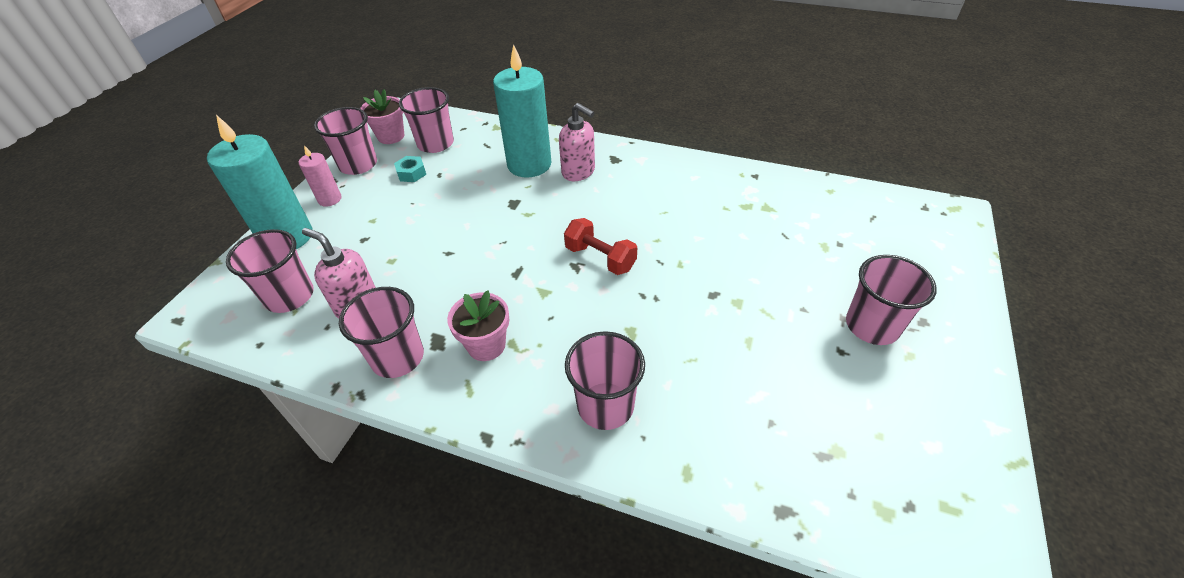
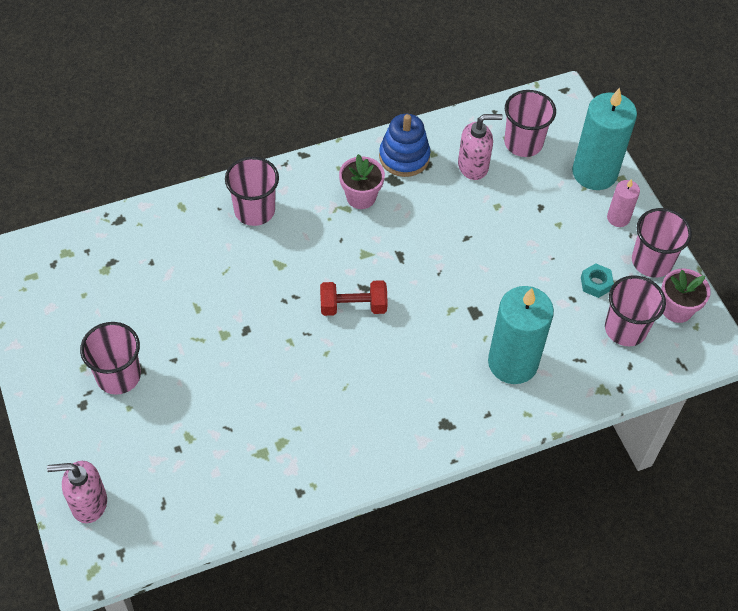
camera: 135 degrees right, 10 degrees up
pink cup [339,287,424,378] -> blue stacking toy [379,114,431,177]
pink soap dispenser [559,103,595,181] -> pink soap dispenser moved to [47,461,107,523]

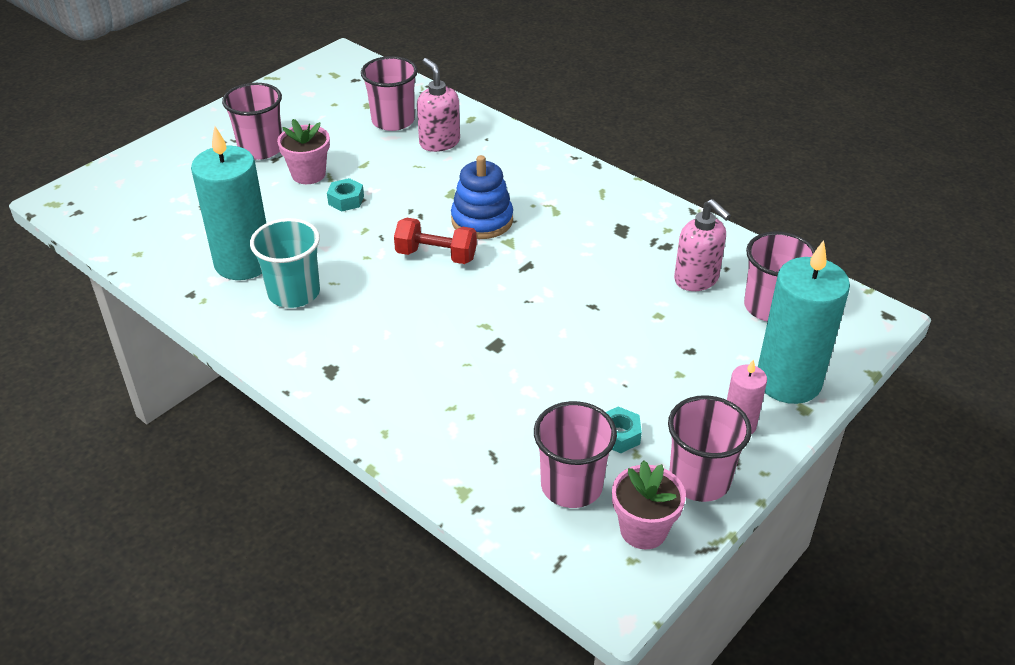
camera: 65 degrees right, 15 degrees down
pink soap dispenser [47,461,107,523] -> pink soap dispenser moved to [417,58,460,152]
pink cup [225,157,279,226] -> pink cup moved to [361,56,418,131]
red dumbbell [320,280,388,316] -> red dumbbell turned 45 degrees counterclockwise [394,218,477,264]
pink flower pot [339,154,385,209] -> pink flower pot moved to [277,119,330,184]
blue stacking toy [379,114,431,177] -> blue stacking toy moved to [451,155,513,239]
turquoise candle [488,286,554,384] -> turquoise candle moved to [191,126,266,280]
none -> turquoise cup [250,218,320,308]
none -> turquoise nut [327,178,364,211]

